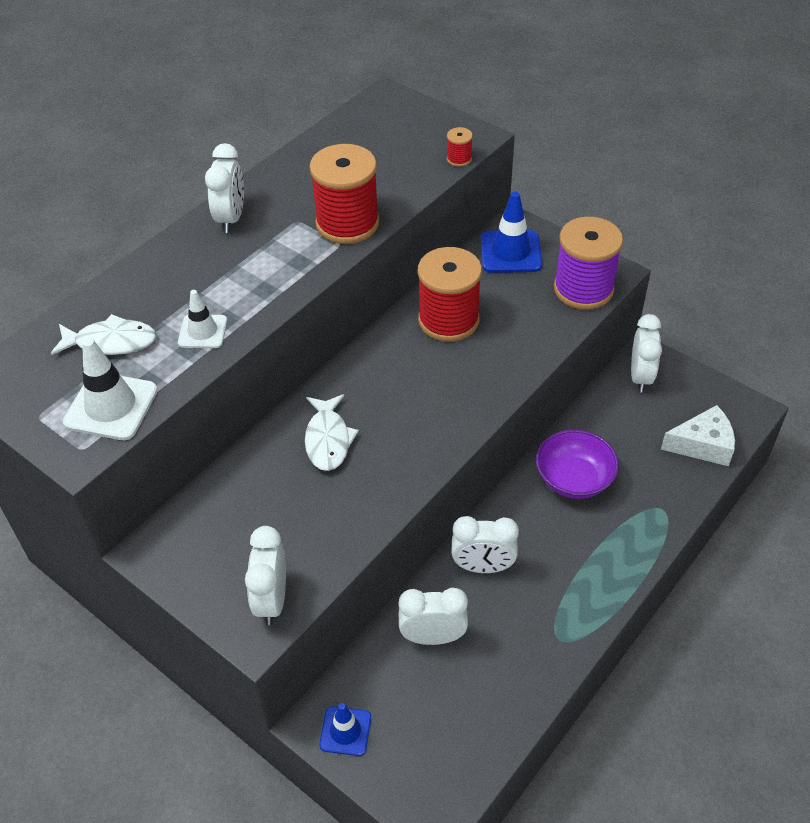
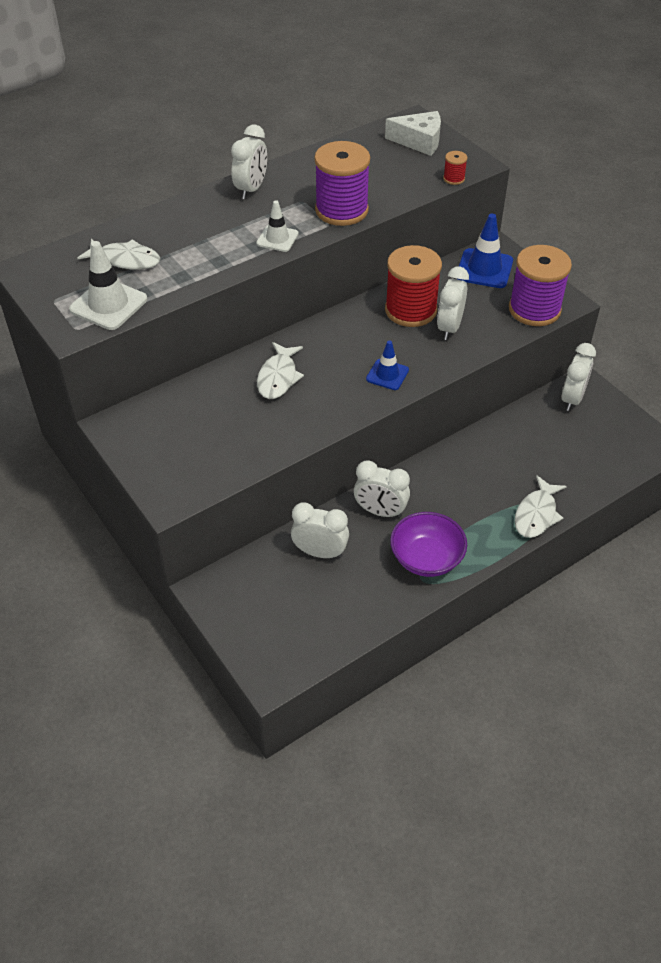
camera: 15 degrees right, 0 degrees up
white traffic cone [178,290,227,348] -> white traffic cone moved to [256,200,299,252]
white clock [245,526,286,625] -> white clock moved to [437,267,469,340]
red spool [309,144,379,244] -> purple spool [314,141,370,226]
blue traffic cone [319,703,371,756] -> blue traffic cone moved to [366,340,409,390]
purple bowl [536,429,619,499] -> purple bowl moved to [390,512,467,577]
white cheese [661,405,735,466] -> white cheese moved to [385,111,441,156]
none -> white fish [515,475,567,538]

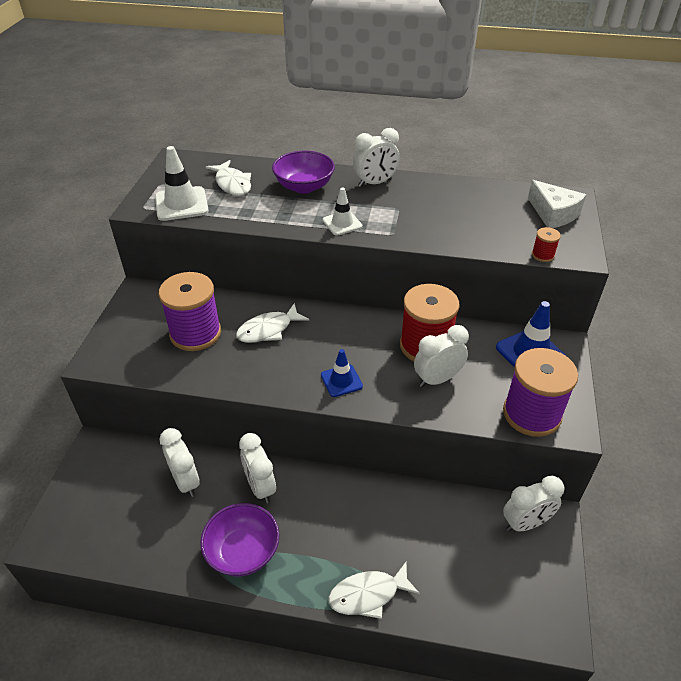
camera: 45 degrees right, 5 degrees down
purple spool [314,141,370,226] -> purple spool moved to [159,272,221,351]
none -> purple bowl [272,151,335,193]

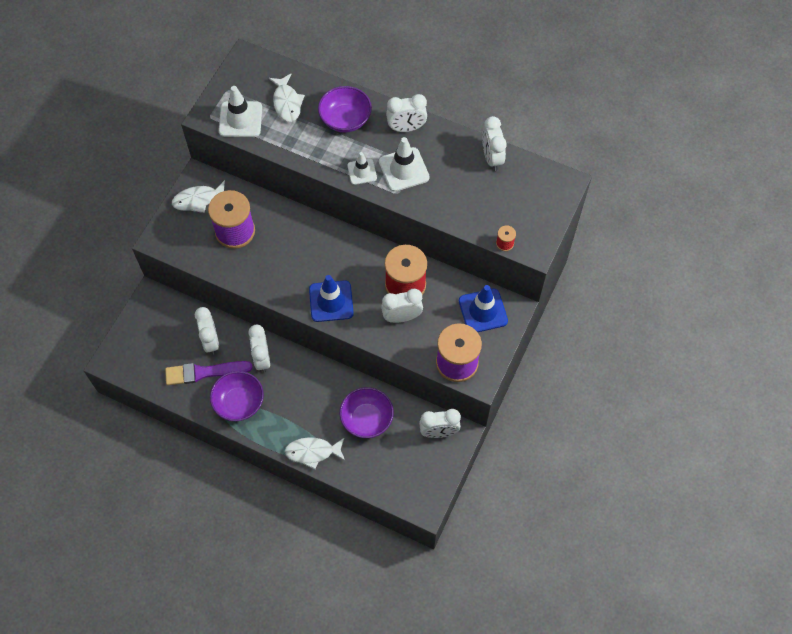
camera: 15 degrees right, 20 degrees up
white fish [236,303,309,343] -> white fish moved to [172,180,225,213]
blue traffic cone [321,349,363,397] -> blue traffic cone [309,275,354,322], size x1.60
white cheese [528,180,586,228] -> none
none -> purple brush [165,361,253,385]
none -> purple bowl [340,387,394,438]
none -> white traffic cone [379,137,430,192]
none -> white clock [482,116,507,171]

